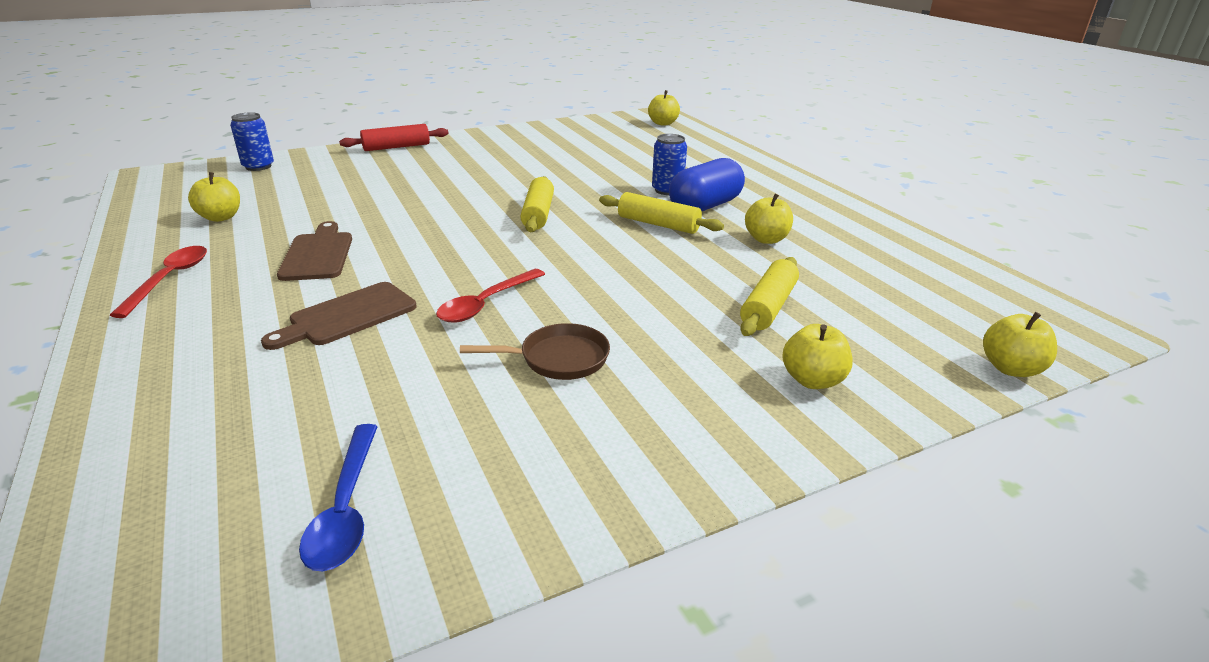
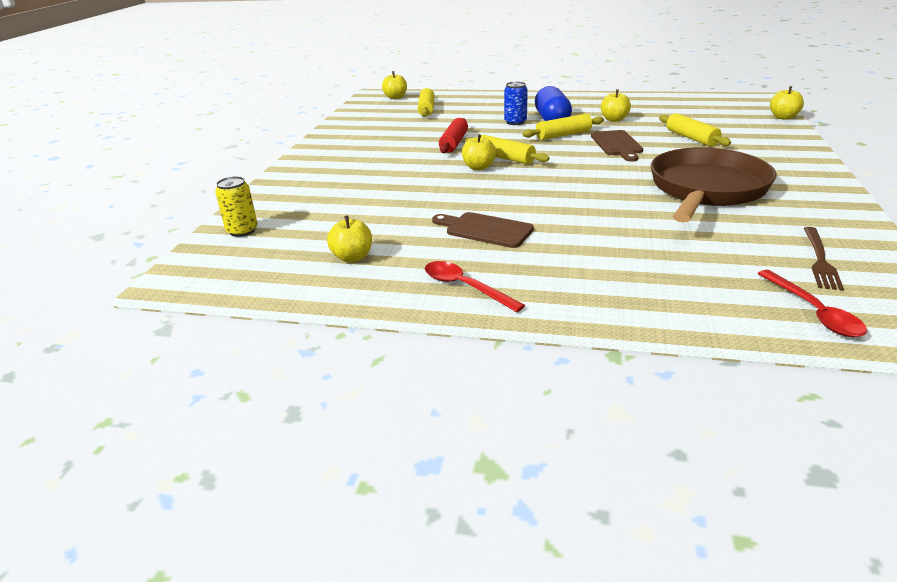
camera: 50 degrees left, 0 degrees up
blue can [230,112,274,171] -> yellow can [215,176,258,237]
brown cutting board [261,282,417,350] -> brown cutting board moved to [591,130,643,162]
blue spoon [299,424,378,572] -> brown fork [804,227,844,291]
red rolling pin [339,124,448,151] -> red rolling pin moved to [439,118,468,153]
red spoon [436,269,545,322] -> red spoon moved to [757,270,867,337]
brown pan [460,323,610,380] -> brown pan [651,147,777,223], size x2.23
yellow apple [782,324,853,389] -> yellow apple moved to [462,134,496,170]
none -> yellow rolling pin [418,88,434,117]

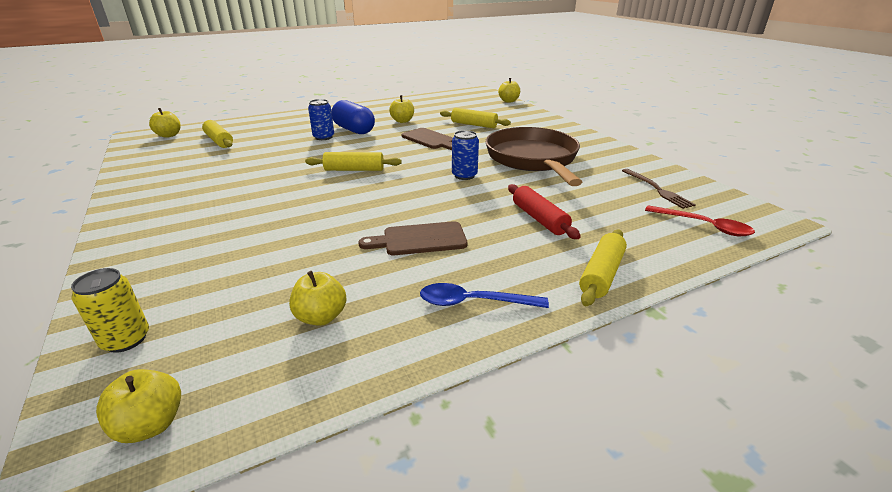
camera: 40 degrees left, 0 degrees up
red spoon [425,261,525,312] -> blue spoon [420,283,549,308]
red rolling pin [439,118,468,153] -> red rolling pin moved to [508,184,581,239]
yellow apple [462,134,496,170] -> yellow apple moved to [96,369,181,443]
yellow rolling pin [522,114,604,140] -> yellow rolling pin moved to [579,230,627,306]
none -> blue can [452,130,479,180]

